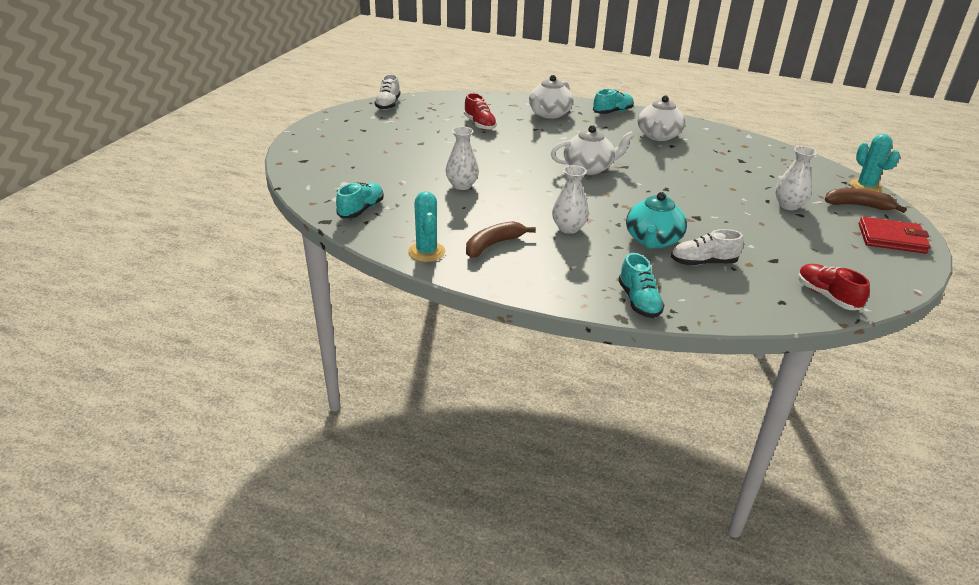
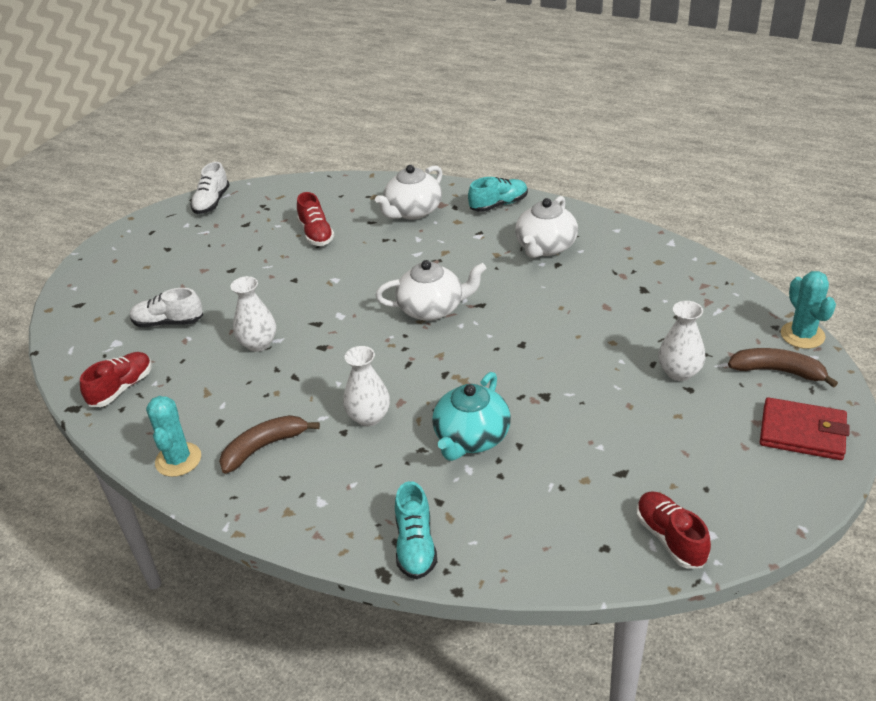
camera: 10 degrees right, 5 degrees up
turquoise shoe [336,182,384,218] -> red shoe [80,352,152,407]
white shoe [671,229,744,266] -> white shoe moved to [130,288,203,327]

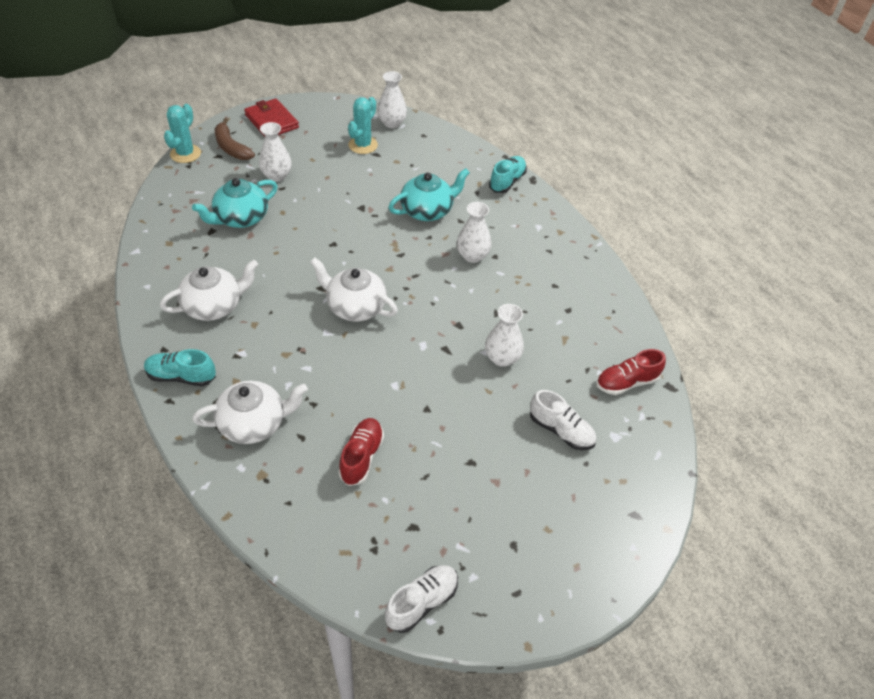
camera: 150 degrees left, 10 degrees up
turquoise cactus [146,396,201,477] -> turquoise cactus moved to [348,97,378,154]
brown banana [219,415,320,474] -> none
red shoe [636,492,711,569] -> white vase [377,71,407,128]
none -> turquoise teapot [192,178,278,228]

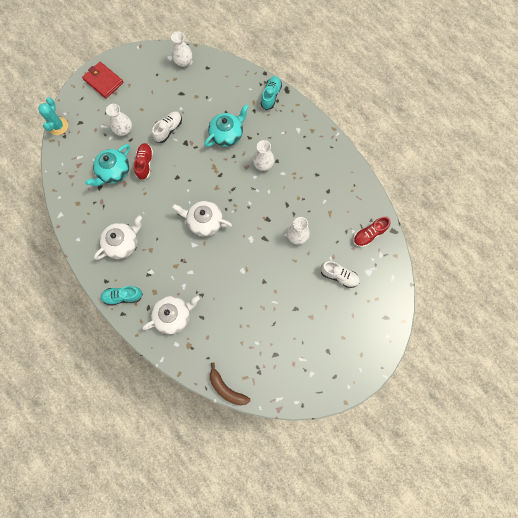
camera: 10 degrees left, 25 degrees up
brown banana [215,118,255,160] -> brown banana moved to [210,363,250,406]
red shoe [339,418,384,486] -> red shoe moved to [134,143,153,180]
turquoise cactus [348,97,378,154] -> none
white shoe [385,565,458,633] -> white shoe moved to [152,111,182,143]

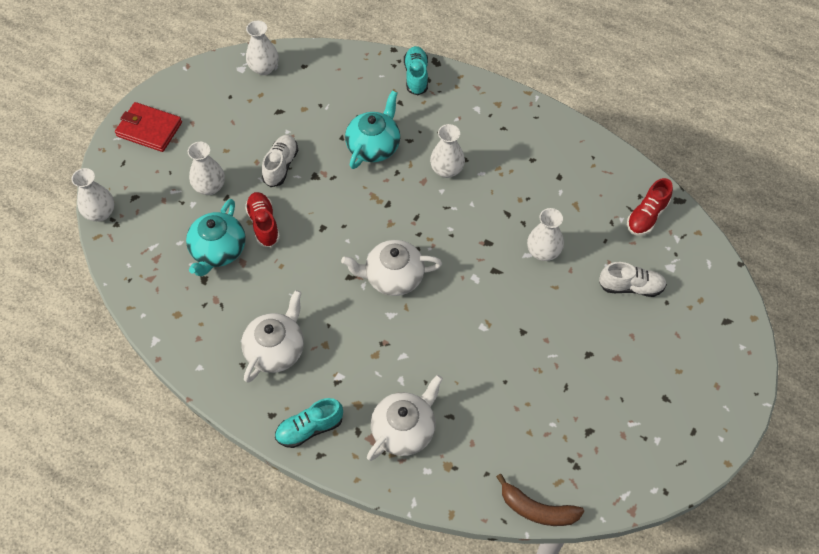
camera: 20 degrees left, 15 degrees down
turquoise cactus [38,97,68,135] -> white vase [71,168,114,221]

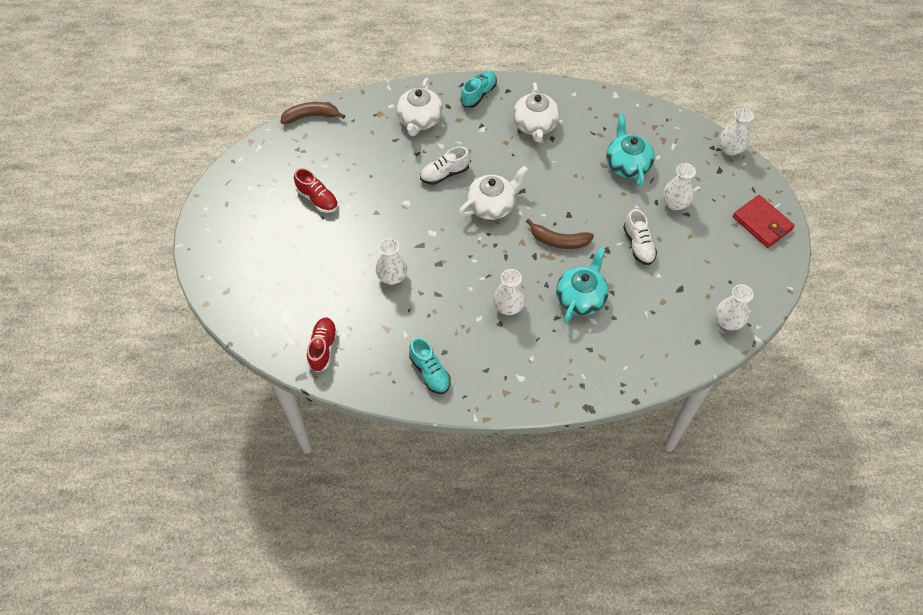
camera: 150 degrees right, 0 degrees up
red wallet [115,102,182,152] -> red wallet turned 60 degrees clockwise [733,195,795,248]
red shoe [245,192,280,247] -> red shoe moved to [294,168,338,213]
turquoise teapot [345,91,400,169] -> turquoise teapot turned 150 degrees counterclockwise [556,247,609,323]
turquoise shoe [404,46,428,95] -> turquoise shoe moved to [409,337,451,394]
white shoe [599,262,667,297] -> white shoe moved to [420,146,470,185]
none -> brown banana [526,219,594,249]

